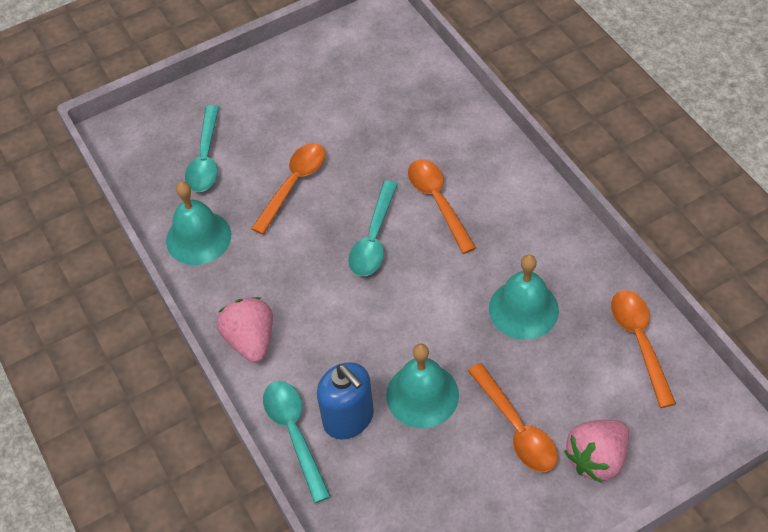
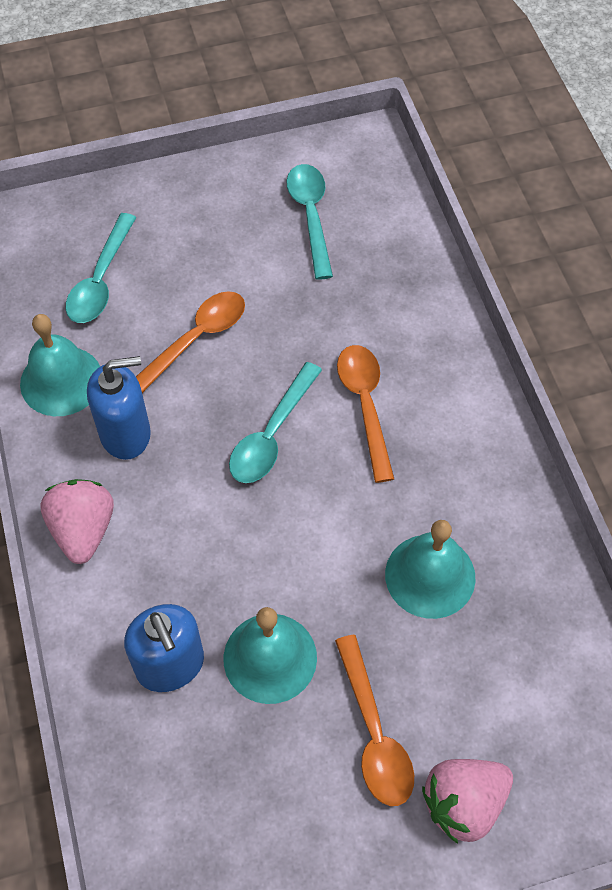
camera: 10 degrees right, 5 degrees up
turquoise spoon [263,381,331,503] -> turquoise spoon moved to [287,164,333,280]
orange spoon [611,290,676,408] -> none
none -> blue soap dispenser [87,356,151,460]

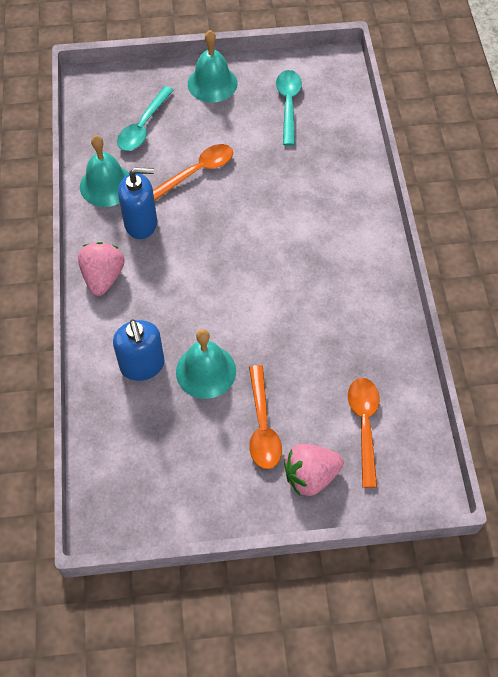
camera: 10 degrees right, 0 degrees up
turquoise spoon [229,362,322,483] -> none
orange spoon [337,345,394,483] -> orange spoon moved to [348,378,380,488]
turquoise bell [385,520,476,619] -> turquoise bell moved to [188,30,237,102]

